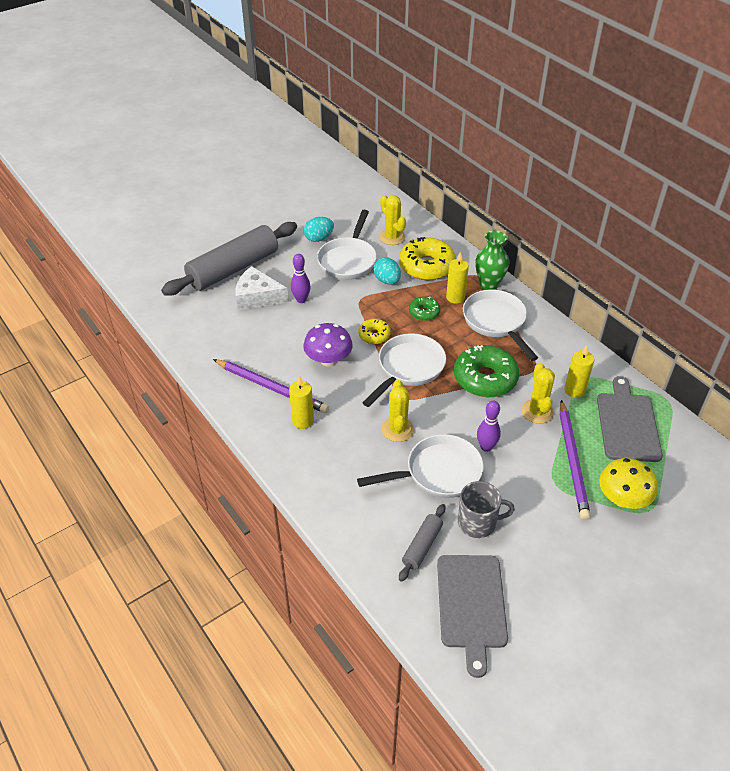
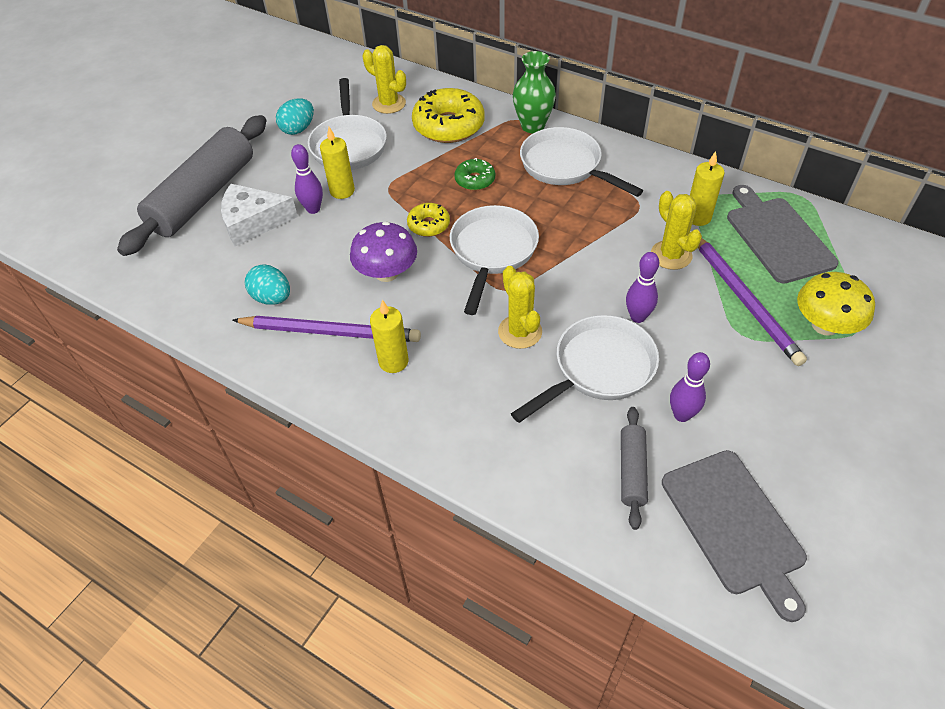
camera: 20 degrees left, 5 degrees up
turquoise egg [374,257,401,285] -> turquoise egg moved to [245,264,290,305]
yellow candle [446,252,469,304] -> yellow candle moved to [320,127,355,199]
green donut [454,345,519,397] -> none
grey mug [458,481,515,538] -> purple bowling pin [670,352,710,422]

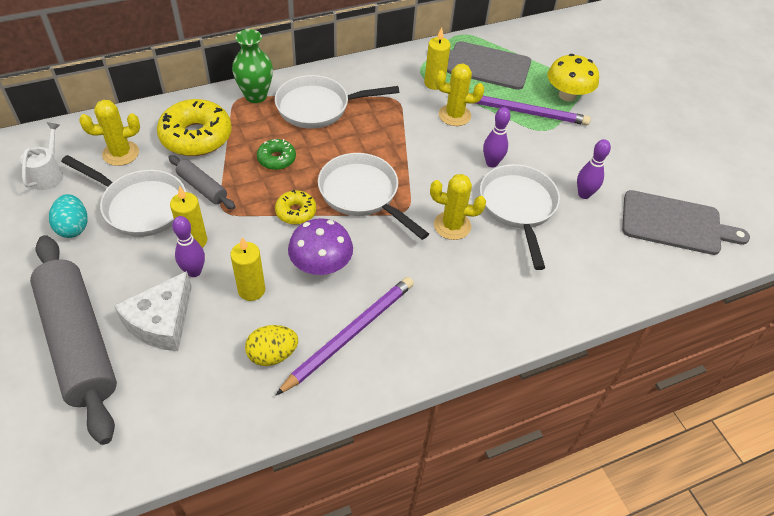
camera: 60 degrees left, 0 degrees up
turquoise egg [245,264,290,305] -> yellow egg [245,325,298,366]
yellow candle [370,300,409,373] -> yellow candle moved to [230,237,265,301]
grey rolling pin [621,407,648,530] -> grey rolling pin moved to [168,155,235,209]
none -> white watering can [20,122,63,190]

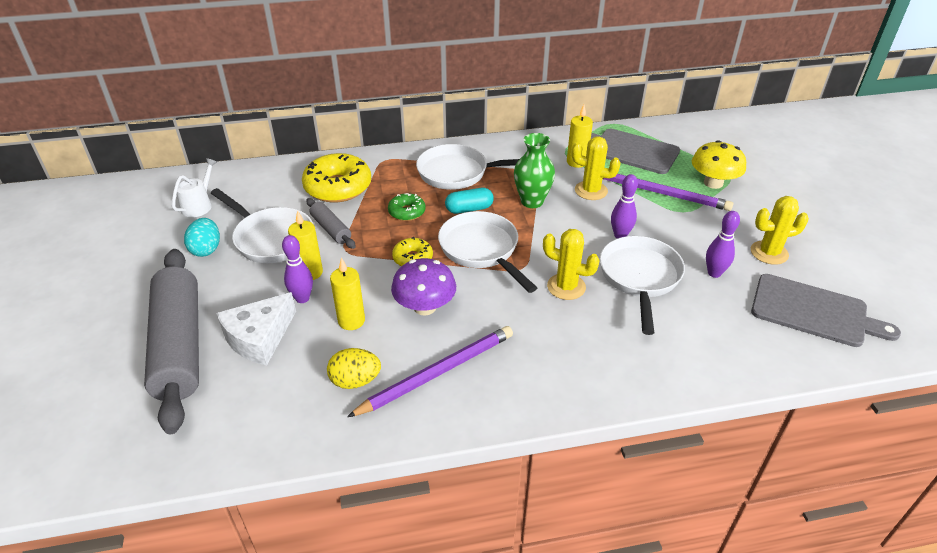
camera: 15 degrees right, 10 degrees down
yellow cactus [79,100,140,166] -> yellow cactus moved to [751,196,809,265]
green vase [232,29,273,103] -> green vase moved to [514,133,555,208]
none -> turquoise capsule [445,188,494,214]

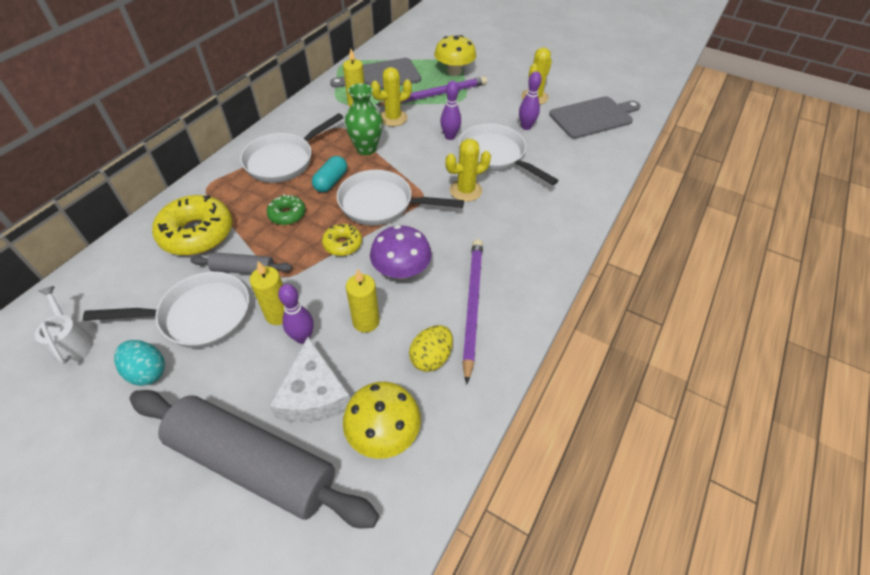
camera: 50 degrees left, 10 degrees up
none -> yellow mushroom [343,382,421,459]

